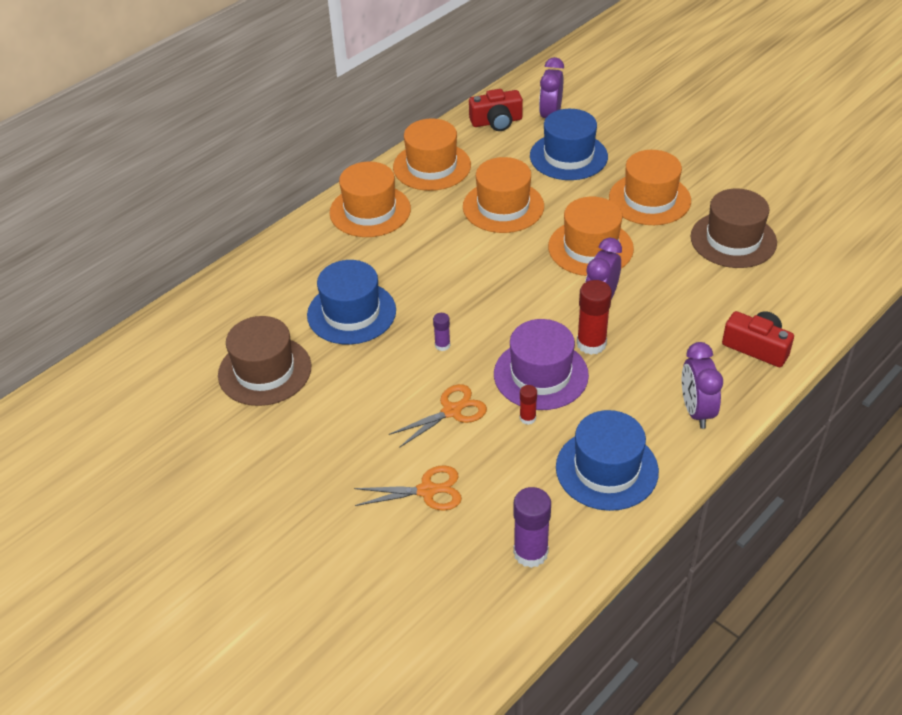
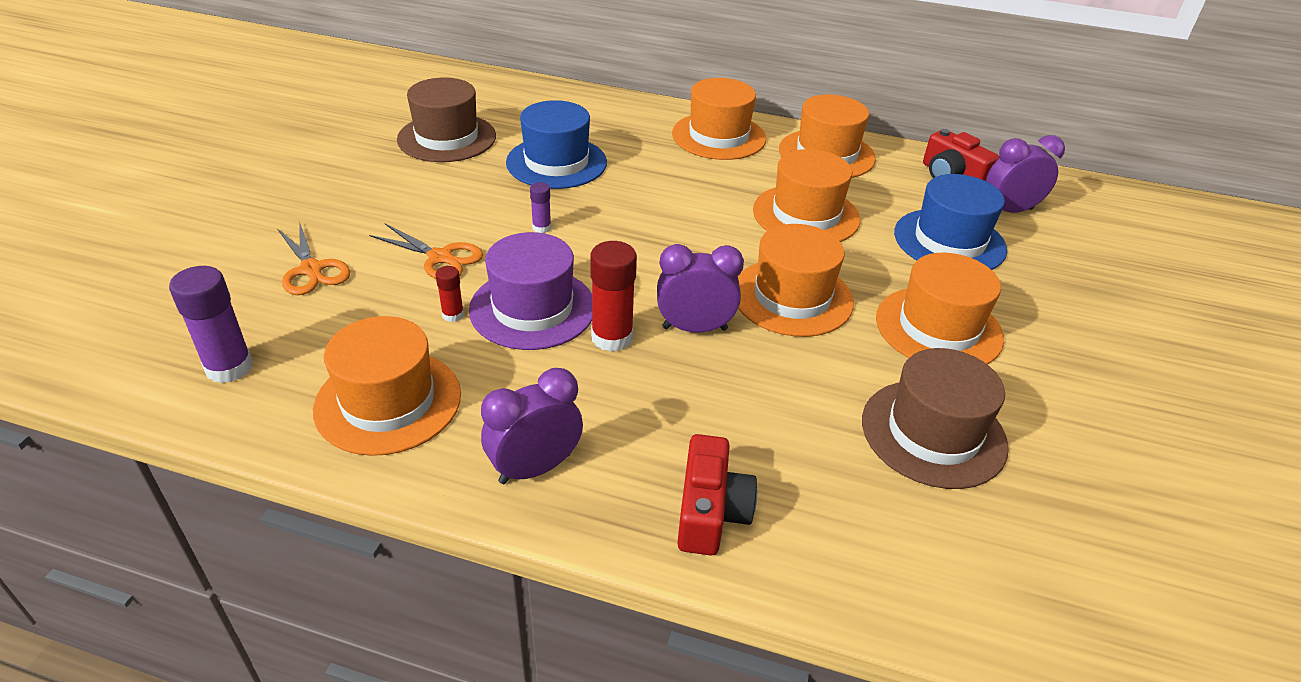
camera: 60 degrees right, 5 degrees down
blue hat [556,410,659,511] -> orange hat [313,316,461,456]

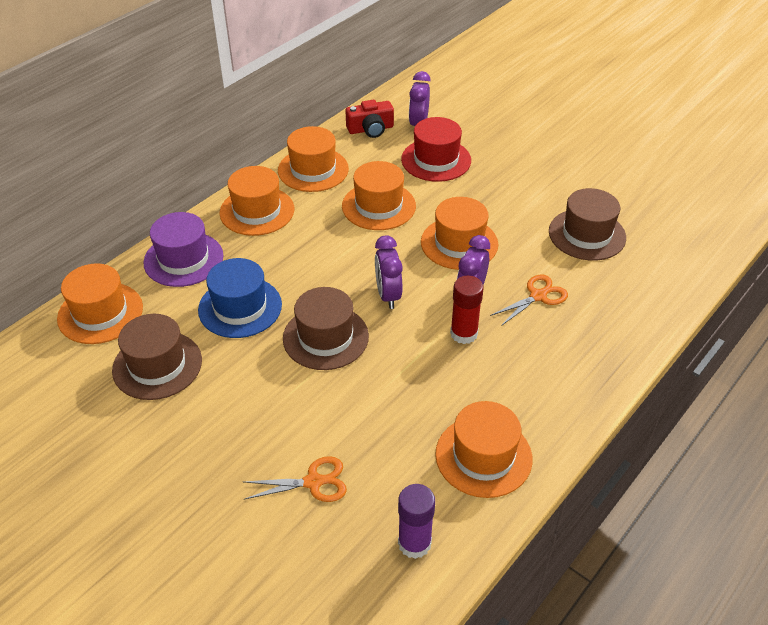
camera: 65 degrees left, 5 degrees up
orange scissors [369,224,483,279] -> orange scissors moved to [490,274,568,326]
red glue stick [435,266,464,322] -> none
purple hat [469,232,592,350] -> purple hat moved to [143,212,223,287]
purple clock [481,368,583,484] -> purple clock moved to [375,236,403,309]
purple glue stick [530,182,551,233] -> brown hat [283,287,369,370]
red camera [677,434,757,555] -> none
orange hat [876,253,1004,364] -> orange hat moved to [57,263,143,344]
blue hat [894,174,1007,270] -> red hat [401,117,471,182]

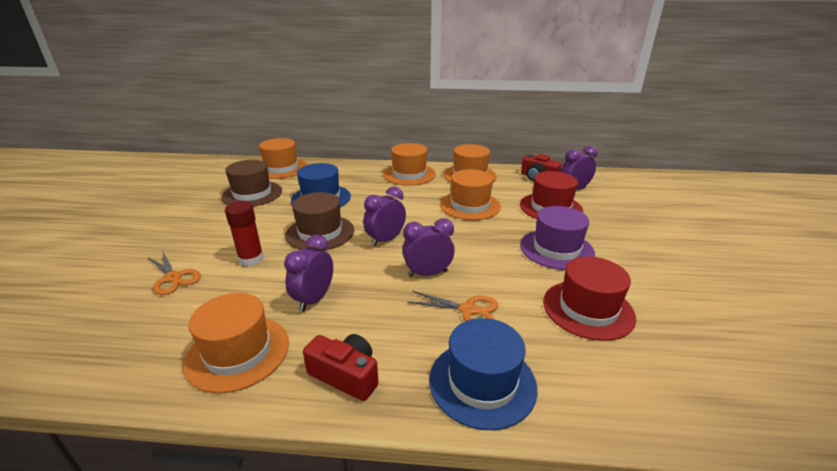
camera: 55 degrees right, 15 degrees down
purple hat [143,212,223,287] -> purple hat moved to [520,206,595,270]
purple glue stick [398,484,435,559] -> none
orange hat [421,197,498,270] -> none
red glue stick [450,276,484,344] -> red glue stick moved to [225,201,264,266]
brown hat [549,188,626,261] -> red hat [543,256,636,341]
none -> purple clock [284,235,333,312]
none -> red camera [303,334,379,401]
none -> blue hat [429,318,537,430]

